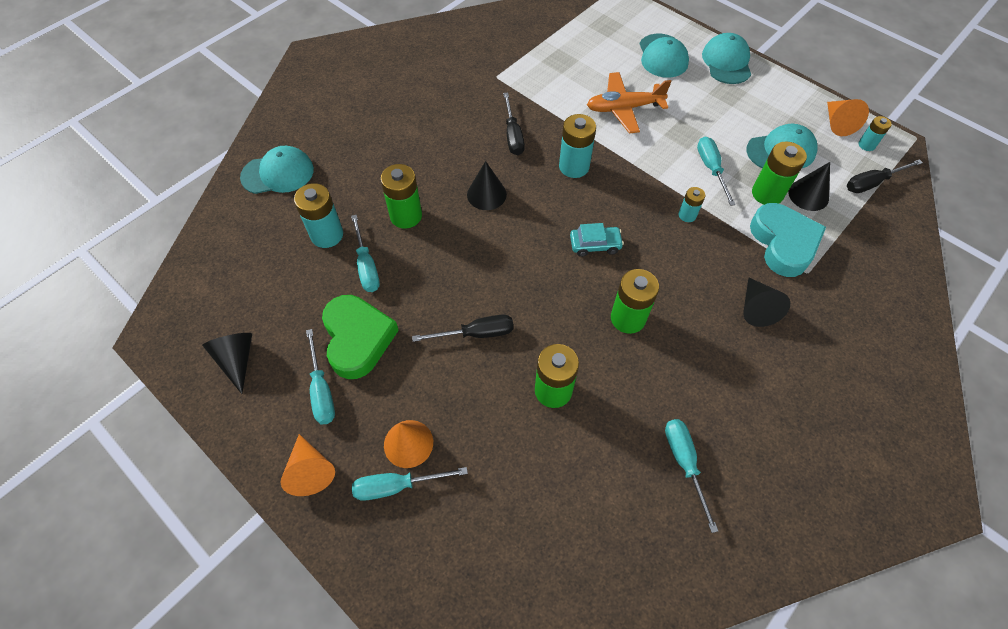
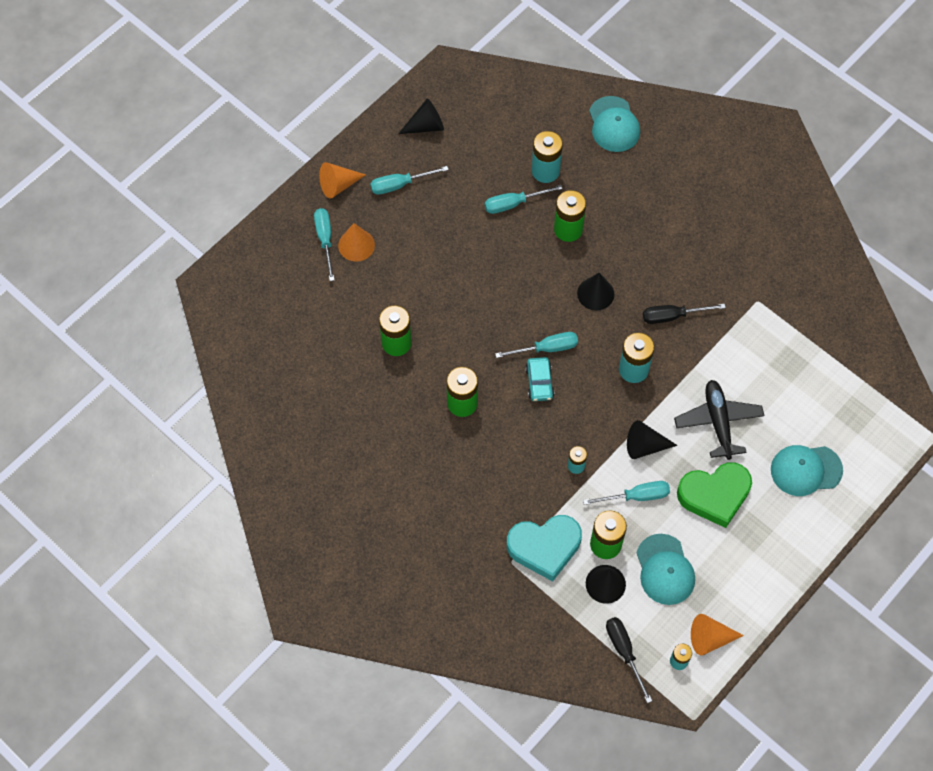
camera: 90 degrees right, 5 degrees up
green heart [322,295,399,379] -> green heart moved to [677,462,752,528]
black screwdriver [412,314,514,342] -> none
orange plane [587,72,671,133] -> black plane [674,380,764,460]
turquoise screwdriver [665,419,718,533] -> turquoise screwdriver moved to [495,332,578,358]
turquoise cap [702,33,751,84] -> none
black cone [744,277,790,327] -> black cone moved to [627,420,678,459]

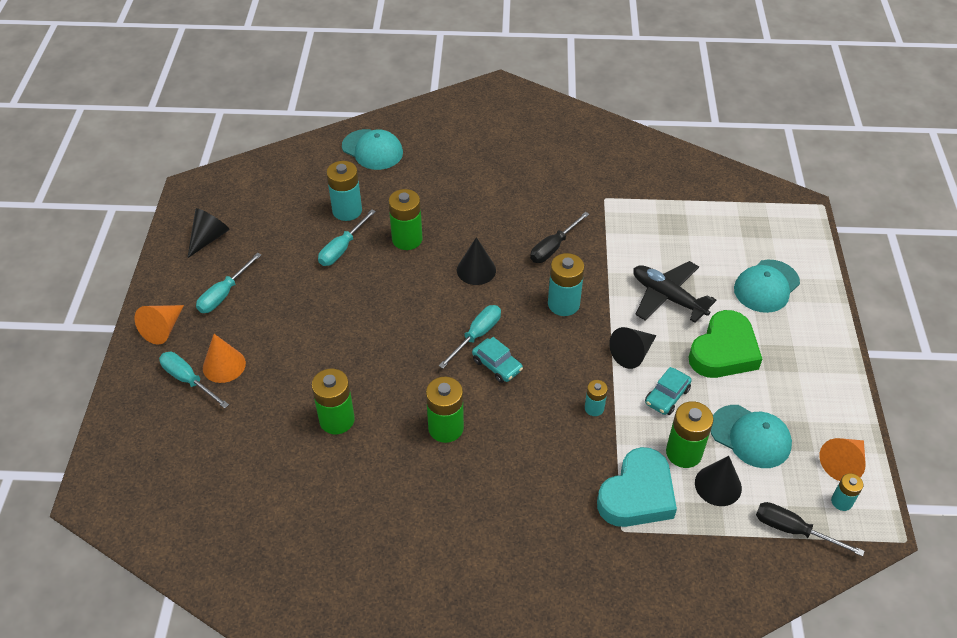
camera: 40 degrees left, 15 degrees down
turquoise screwdriver [583,481,670,505] -> turquoise car [645,367,692,415]

